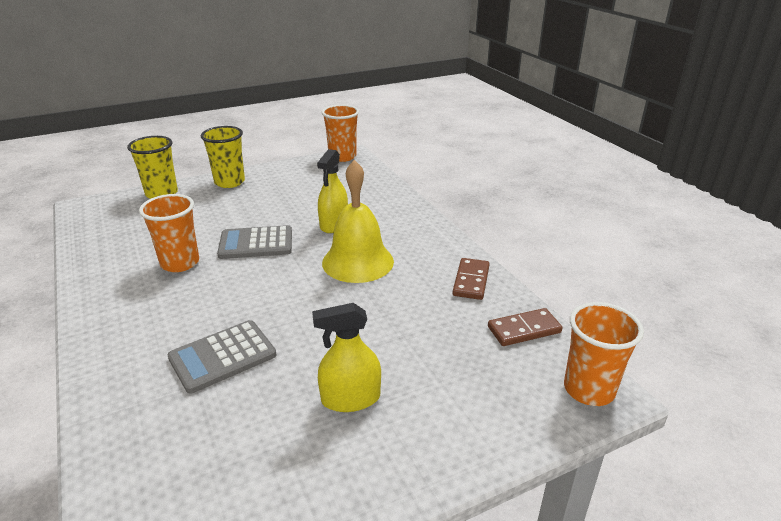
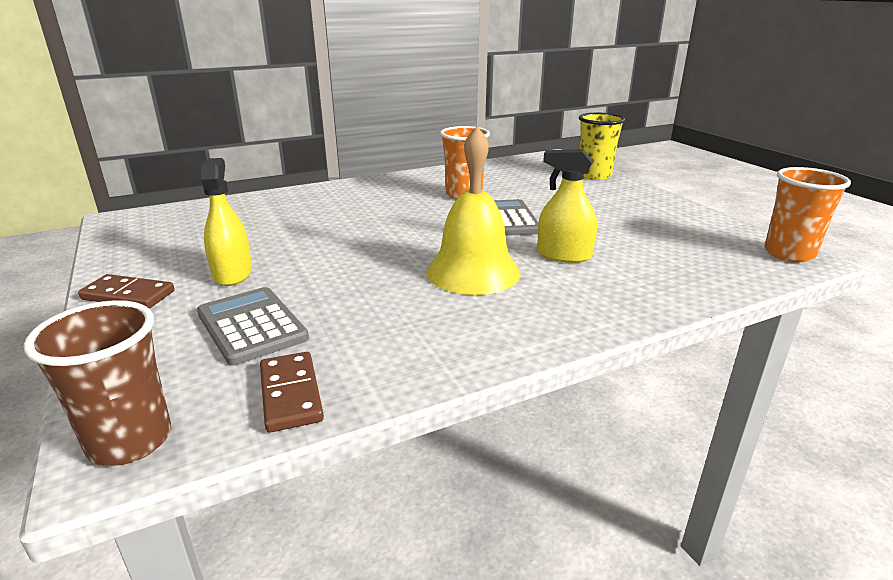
camera: 90 degrees right, 5 degrees down
grey calculator [168,320,277,393] -> grey calculator moved to [197,287,309,366]
yellow cup [201,126,245,188] -> none
brown domino [452,258,490,300] -> brown domino moved to [78,274,175,309]
orange cup [564,302,644,406] -> brown cup [24,300,171,466]

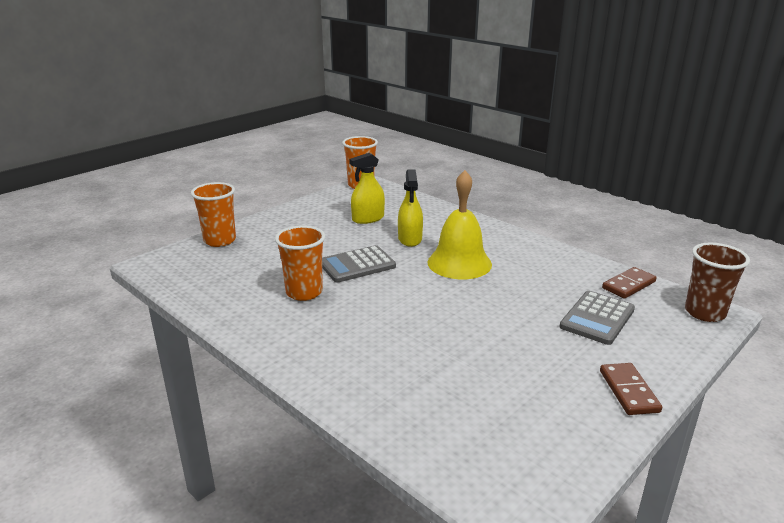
camera: 110 degrees left, 0 degrees up
yellow spray bottle [201,158,252,286] -> yellow spray bottle moved to [349,153,385,224]
yellow cup [579,113,625,180] -> orange cup [191,182,236,247]

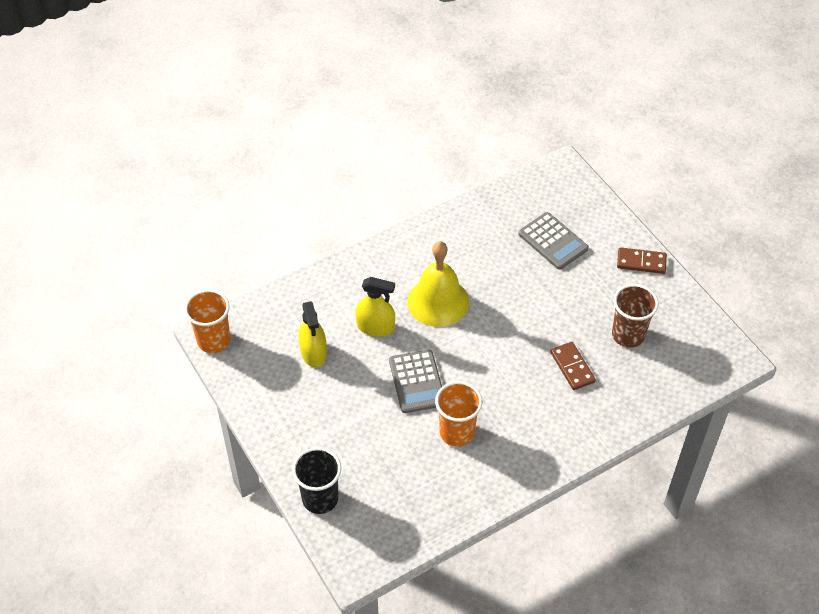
camera: 75 degrees left, 25 degrees up
orange cup [191,182,236,247] -> black cup [292,447,341,514]
brown domino [602,267,657,299] -> brown domino moved to [550,342,596,390]
brown cup [685,242,750,322] -> brown cup moved to [612,284,659,348]

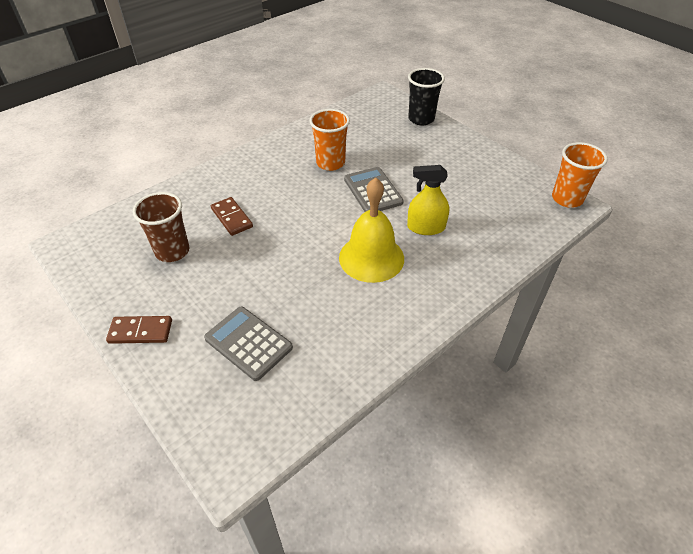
camera: 170 degrees right, 5 degrees down
yellow spray bottle [299,301,327,367] -> none

